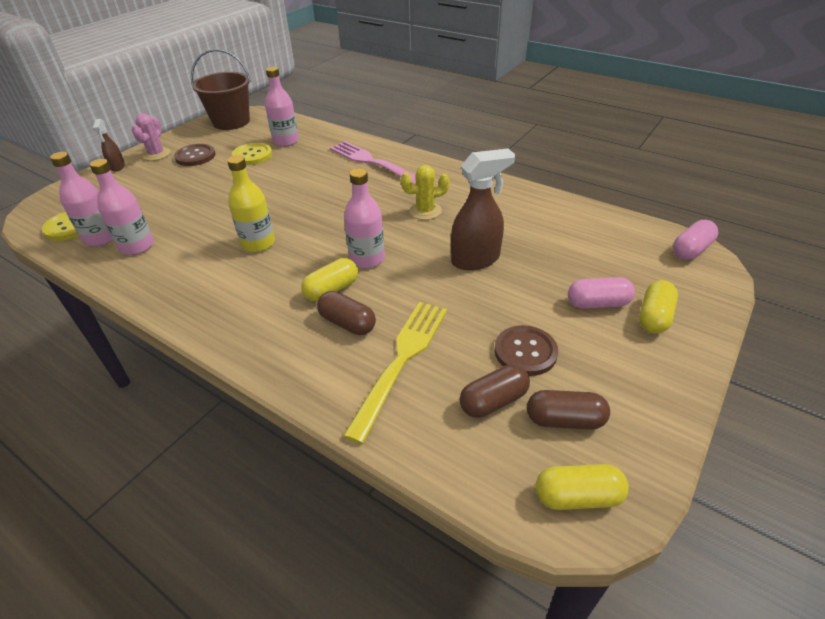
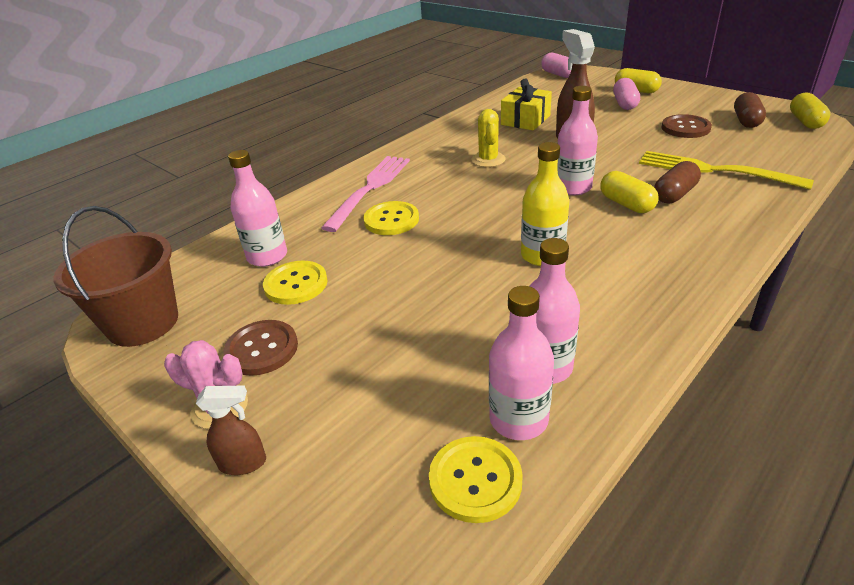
camera: 80 degrees left, 5 degrees down
pink fork [330,141,416,184] -> pink fork turned 150 degrees clockwise [321,156,410,232]
brown capsule [459,365,530,418] -> none
none -> yellow button [363,201,419,235]
none -> yellow gift [501,78,552,130]

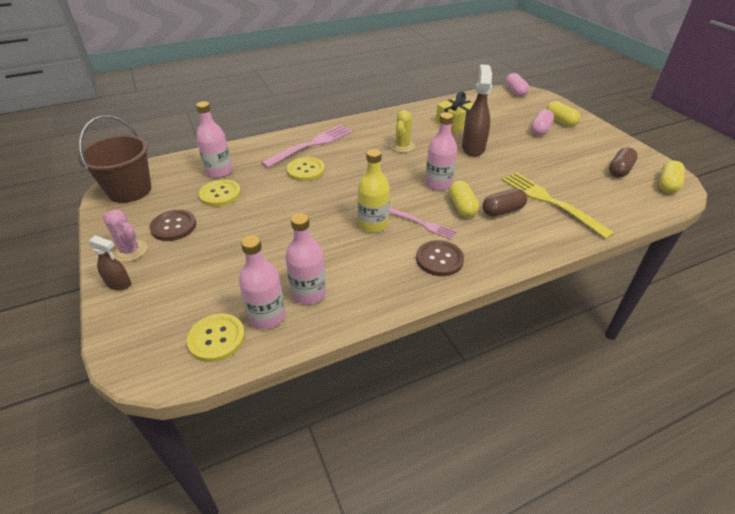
camera: 20 degrees right, 5 degrees up
brown button [662,114,712,138] -> brown button moved to [416,240,464,276]
none -> pink fork [389,208,457,239]

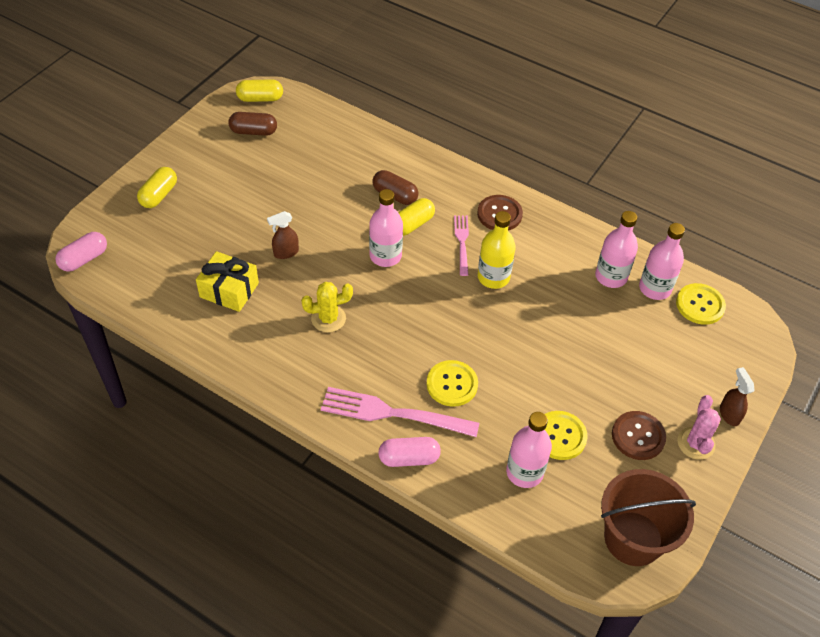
camera: 125 degrees left, 10 degrees up
brown spray bottle [462,64,492,157] -> brown spray bottle [267,211,299,259], size x0.55
yellow fork [502,172,615,239] -> none
pink capsule [531,109,554,136] -> pink capsule moved to [378,437,441,467]

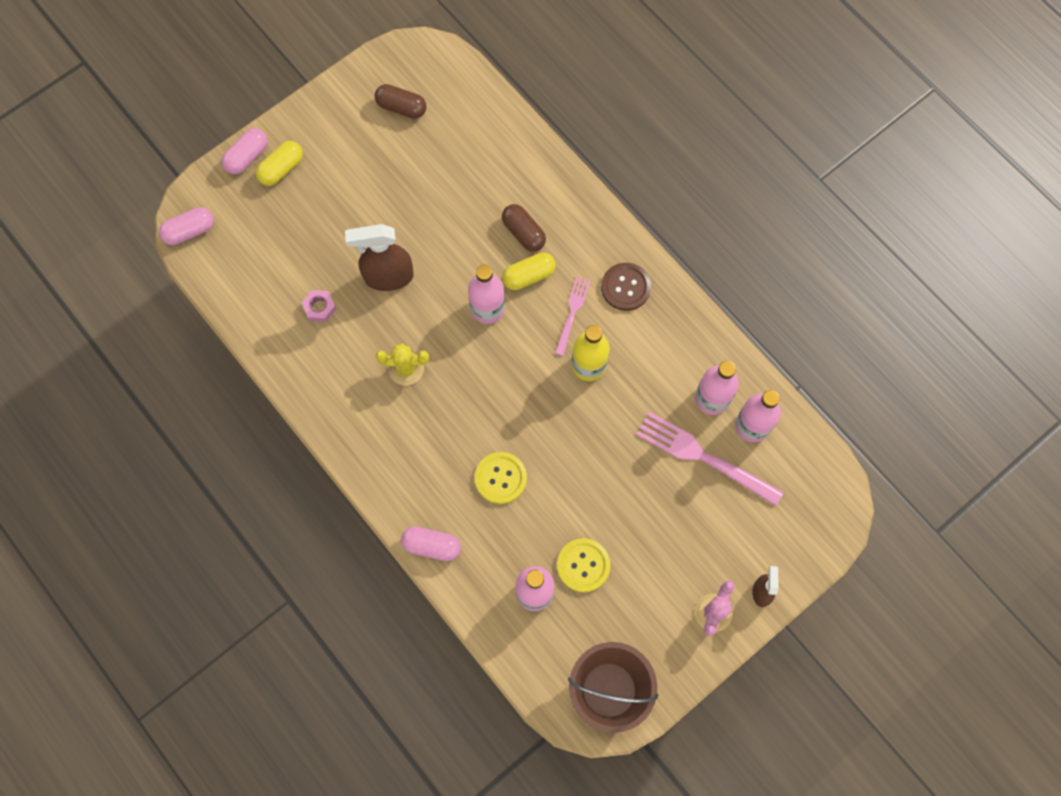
camera: 20 degrees right, 20 degrees up
yellow gift [196,251,259,312] -> pink nut [302,290,336,322]
yellow capsule [236,79,283,102] -> none
brown spray bottle [267,211,299,259] -> brown spray bottle [345,224,414,291], size x1.83
pink fork [321,387,479,437] -> pink fork moved to [636,412,784,506]
brown button [612,411,666,460] -> none
yellow button [676,283,726,325] -> none
none -> pink capsule [222,128,268,174]

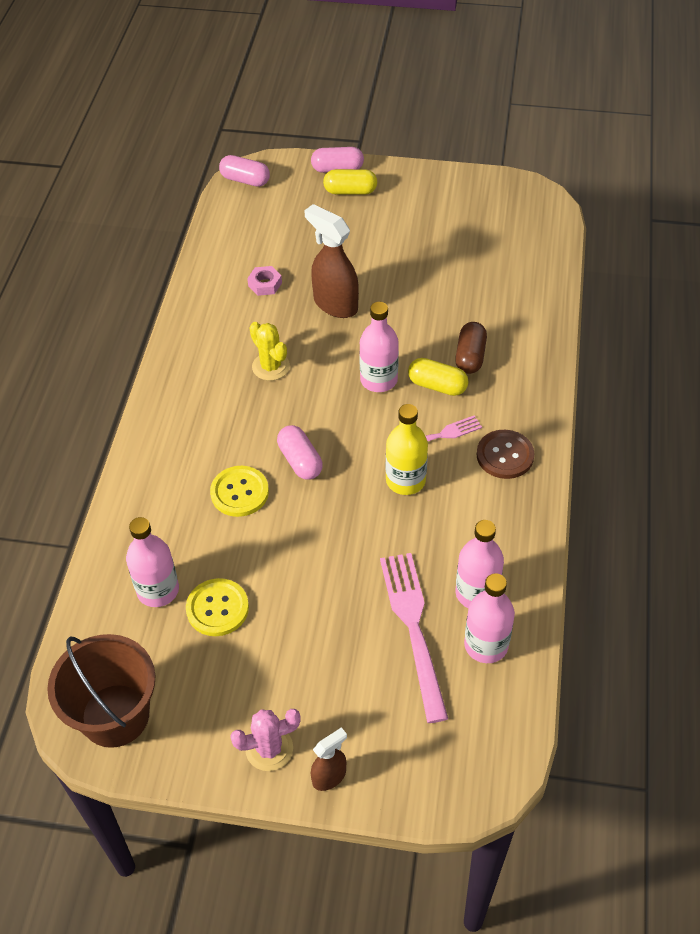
camera: 50 degrees right, 20 degrees down
brown capsule [375,84,427,119] -> none
pink capsule [401,526,461,561] -> pink capsule moved to [277,425,323,480]

